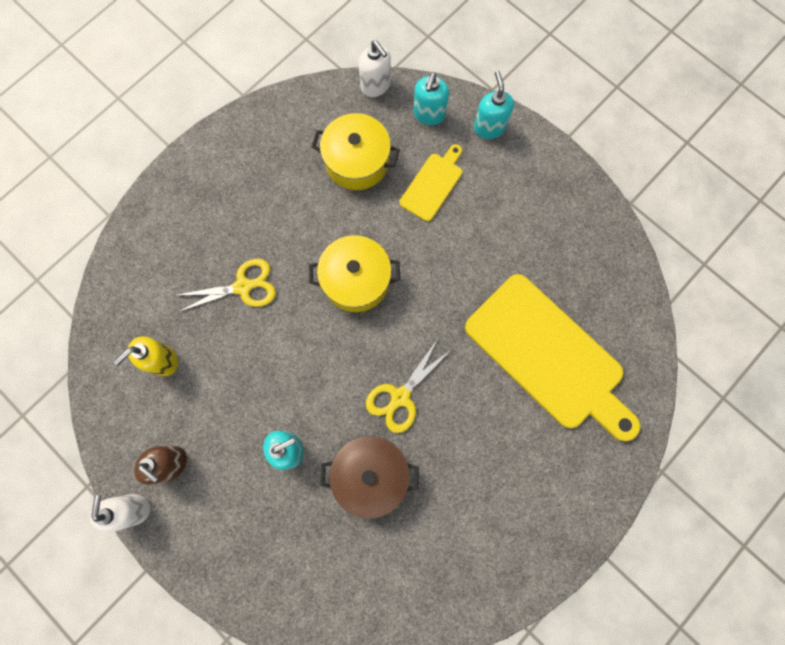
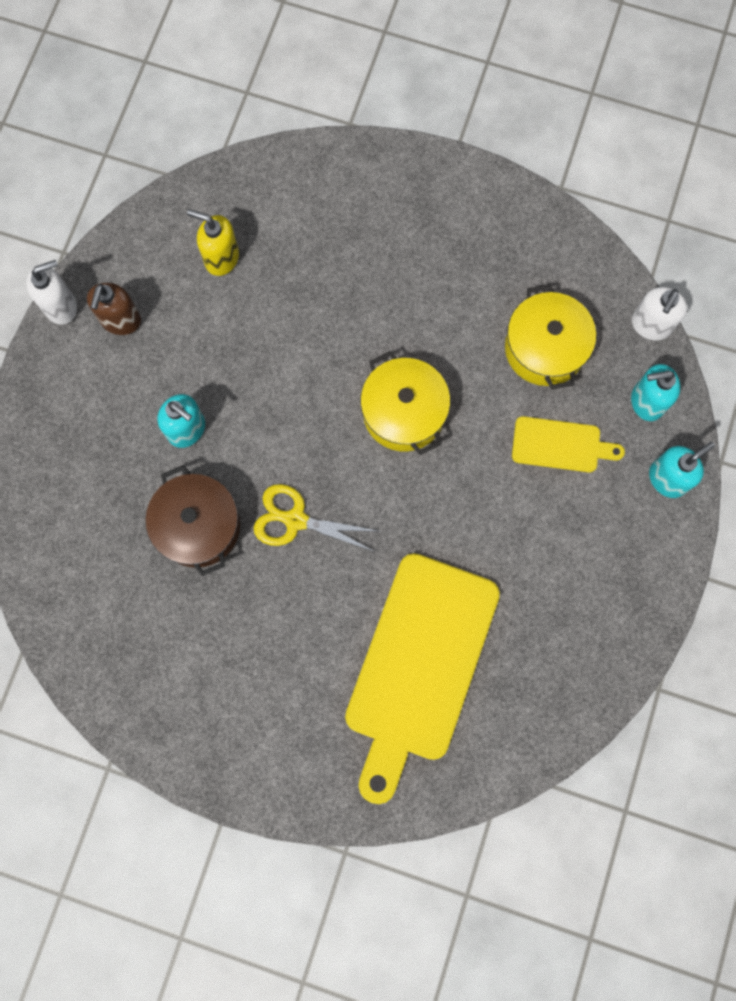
camera: 65 degrees right, 0 degrees up
yellow scissors [174,259,276,312] -> none

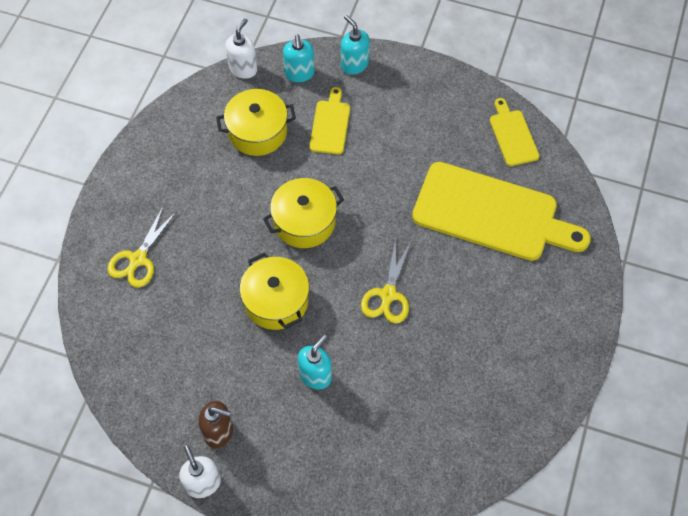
camera: 90 degrees left, 15 degrees down
brown pot [145,465,240,576] -> none
yellow soap dispenser [187,209,239,276] -> none
white soap dispenser [632,287,687,340] -> white soap dispenser turned 90 degrees counterclockwise [225,18,257,79]
none -> yellow scissors [107,207,177,287]
none -> yellow pot [240,253,309,330]
none -> yellow cutting board [490,98,539,166]

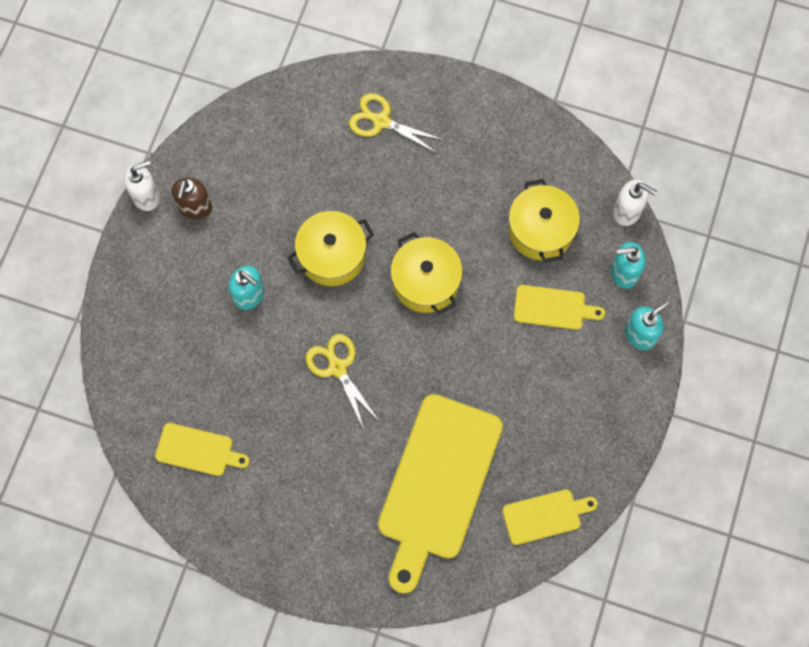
camera: 90 degrees right, 10 degrees up
yellow scissors [361,238,412,324] -> yellow scissors turned 45 degrees clockwise [305,334,379,429]
none -> yellow cutting board [155,423,250,476]

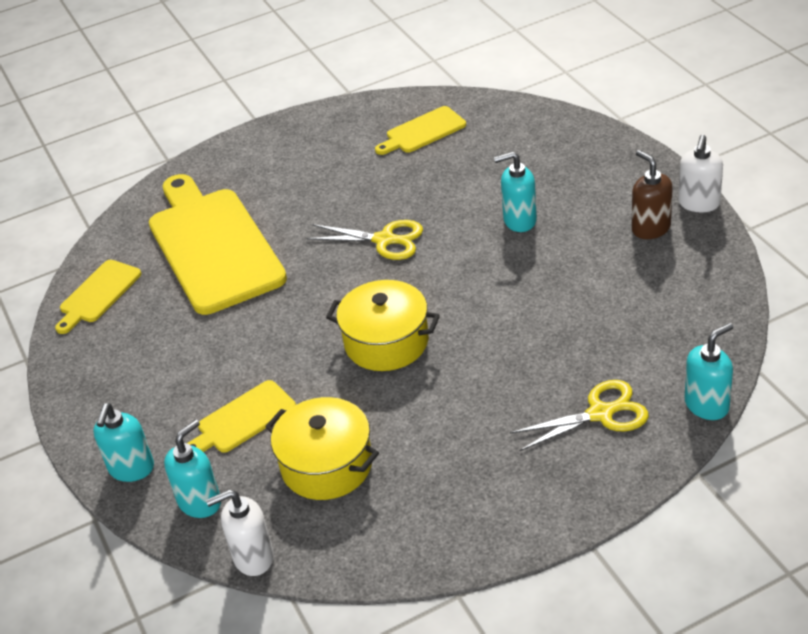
camera: 140 degrees right, 30 degrees down
yellow pot [287,211,374,286] -> none
none -> turquoise soap dispenser [685,323,733,420]

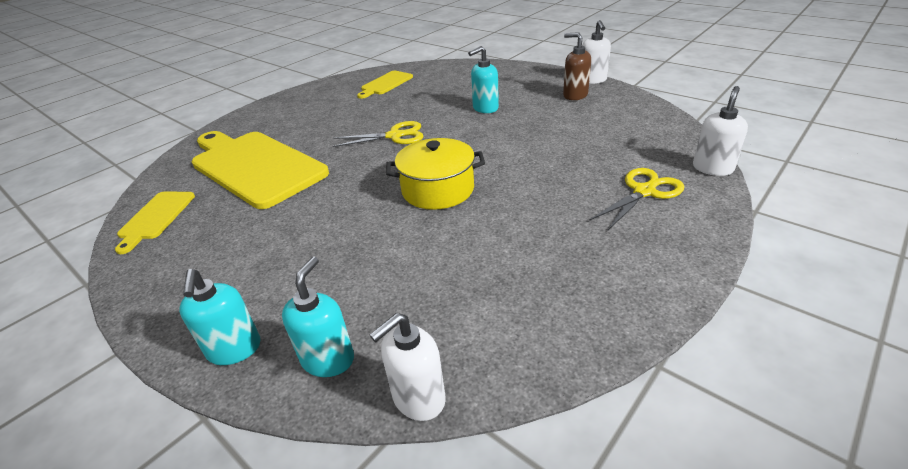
camera: 25 degrees left, 5 degrees down
yellow cutting board [187,380,296,453] -> none
yellow pot [265,397,379,500] -> none
turquoise soap dispenser [685,323,733,420] -> white soap dispenser [693,86,748,176]

